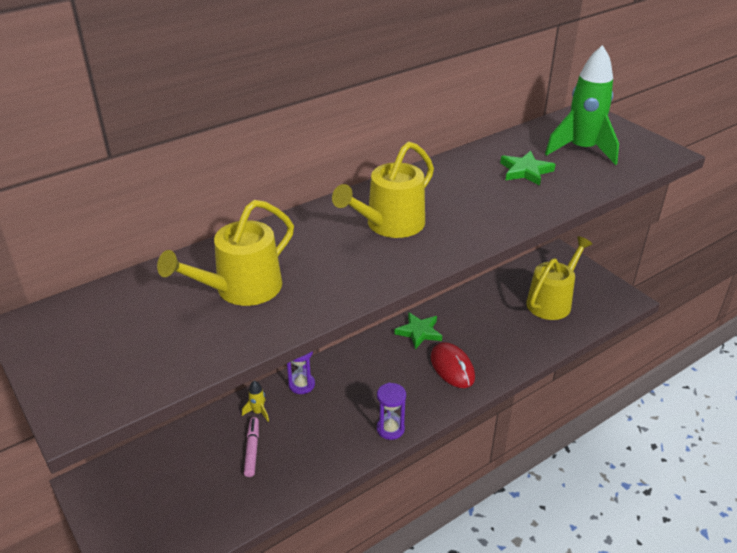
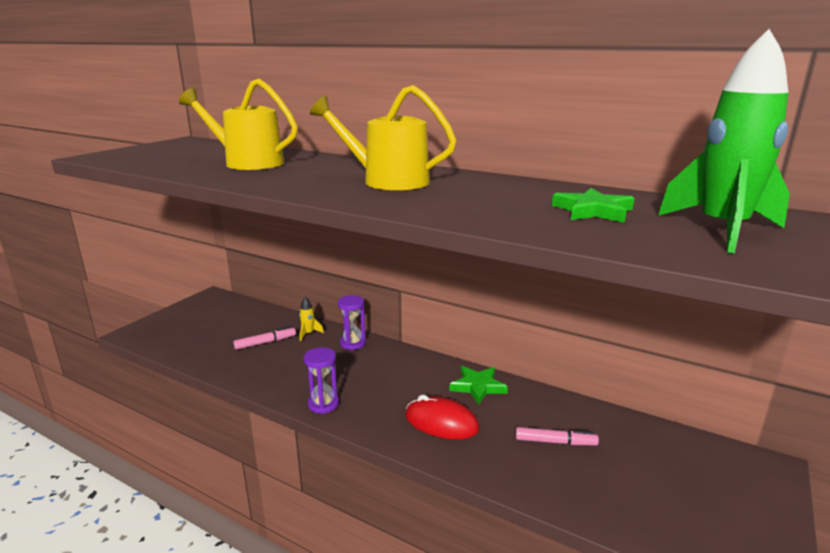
camera: 65 degrees right, 15 degrees down
red mouse [431,342,475,388] -> red mouse turned 75 degrees clockwise [405,395,479,439]
yellow watering can [526,236,593,320] -> none
none -> pink marker [515,427,599,445]

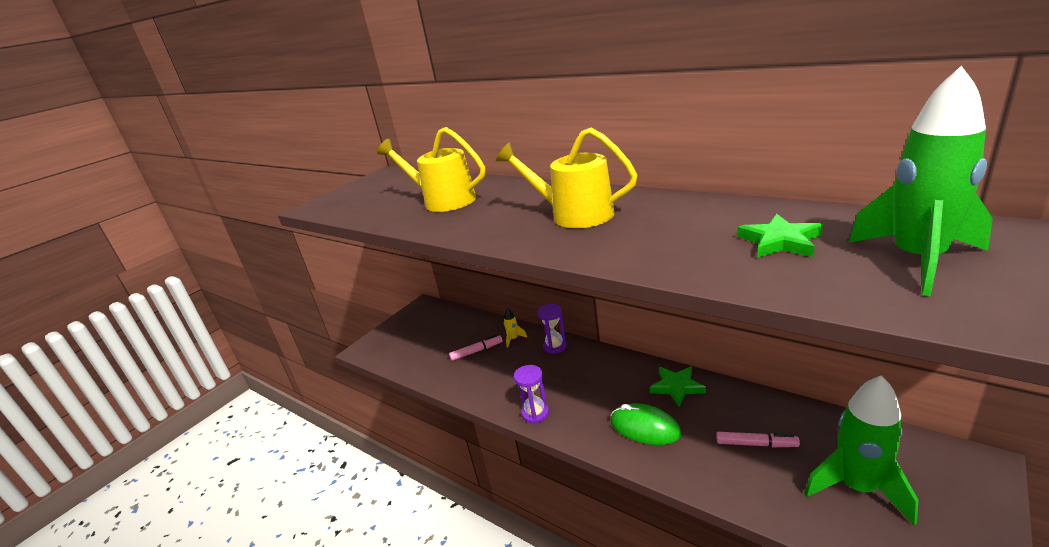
camera: 10 degrees right, 5 degrees up
red mouse [405,395,479,439] -> green mouse [611,403,681,445]
none -> green rocket [804,375,918,525]

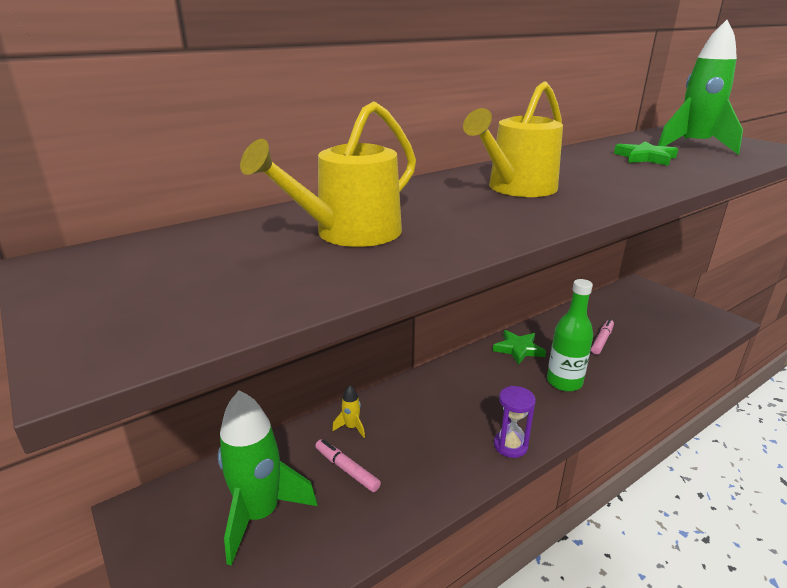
camera: 75 degrees left, 0 degrees up
pink marker [449,335,502,361] -> pink marker turned 45 degrees counterclockwise [315,439,381,492]
purple hourglass [537,304,567,354] -> none
green mouse [611,403,681,445] -> green bottle [547,279,593,392]
green rocket [804,375,918,525] -> green rocket moved to [218,391,318,566]

